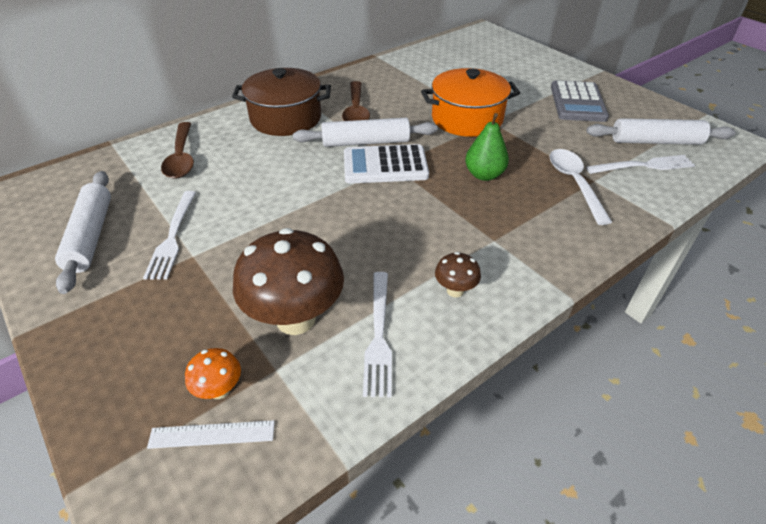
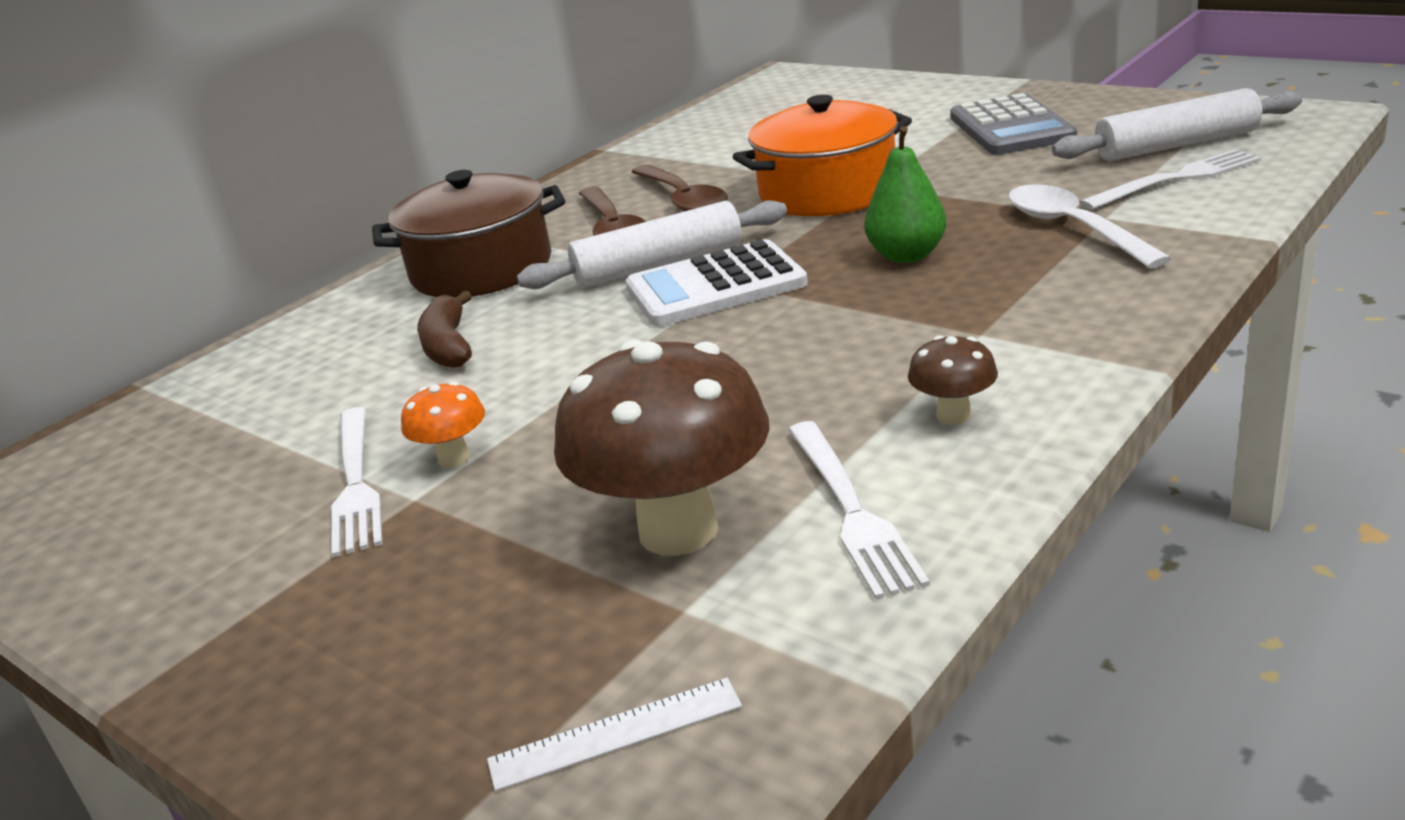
camera: 10 degrees left, 15 degrees down
white rolling pin [55,171,111,294] -> none
brown spoon [161,122,194,179] -> brown spoon moved to [632,165,728,211]
orange mushroom [185,348,241,399] -> orange mushroom moved to [401,382,485,468]
none -> brown banana [417,291,472,368]

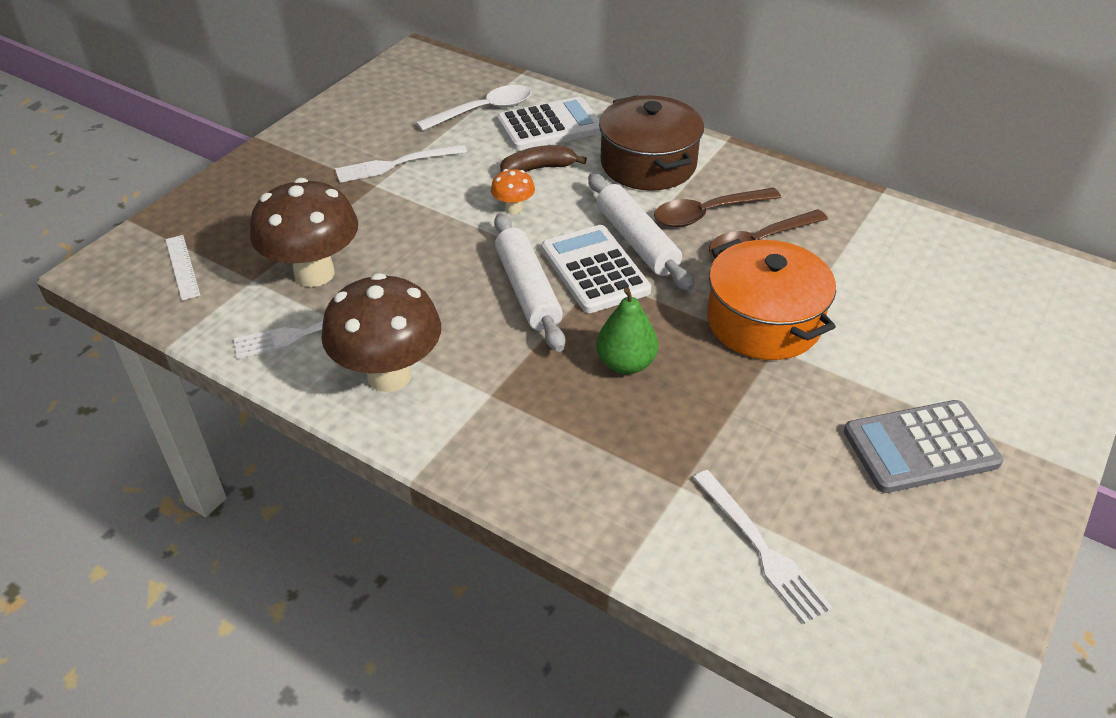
camera: 80 degrees right, 15 degrees up
orange mushroom [401,382,485,468] -> orange mushroom moved to [491,169,535,214]
brown mushroom [908,335,998,425] -> brown mushroom [321,273,441,392], size x2.18
white spoon [1009,184,1172,268] -> white spoon moved to [416,85,531,131]
white rolling pin [1052,88,1302,161] -> white rolling pin moved to [494,213,565,352]
none -> white calculator [497,97,601,151]

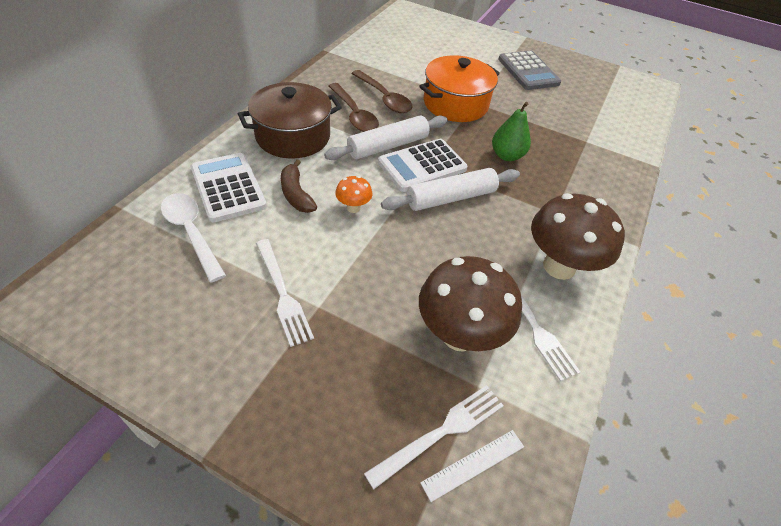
camera: 100 degrees left, 5 degrees up
white fork [693,470,832,624] -> white fork moved to [364,385,504,489]

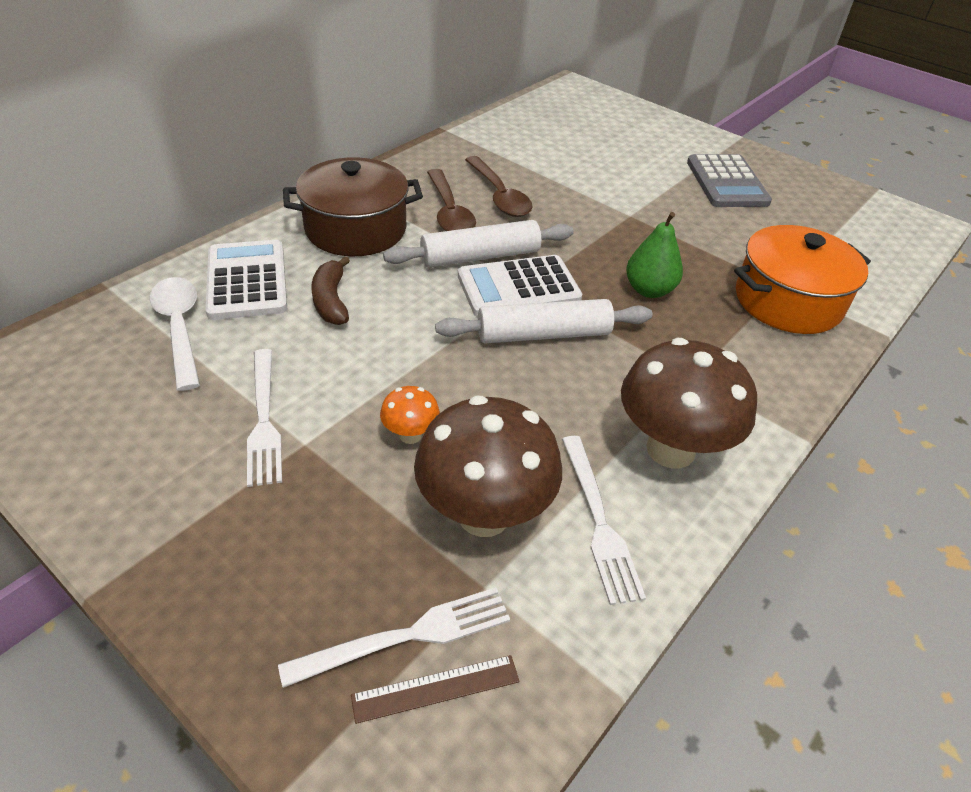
camera: 15 degrees right, 5 degrees down
orange mushroom [335,176,372,213] -> orange mushroom moved to [380,386,440,444]
orange pot [419,55,500,122] -> orange pot moved to [734,225,871,334]
white ruler [420,430,524,502] -> brown ruler [351,655,520,724]

